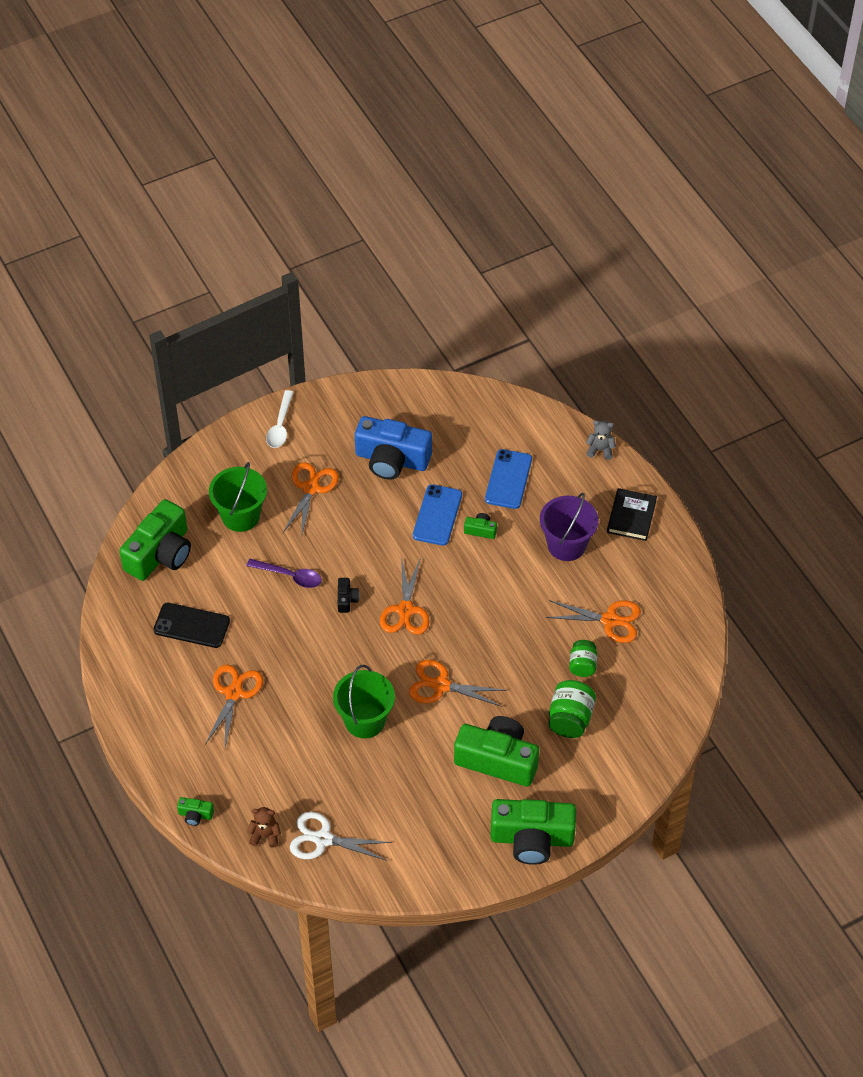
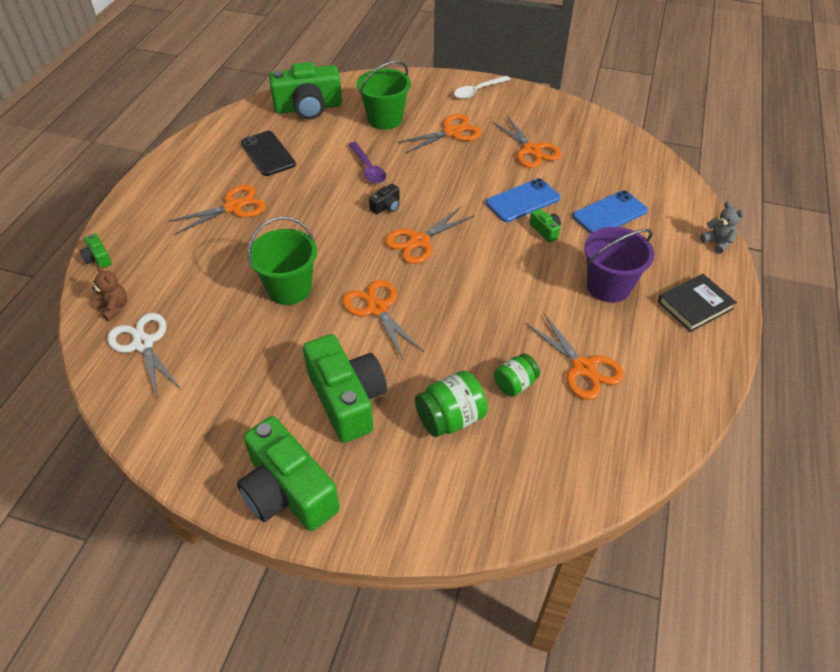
camera: 45 degrees right, 5 degrees down
blue camera [355,416,432,480] -> orange scissors [493,116,561,168]

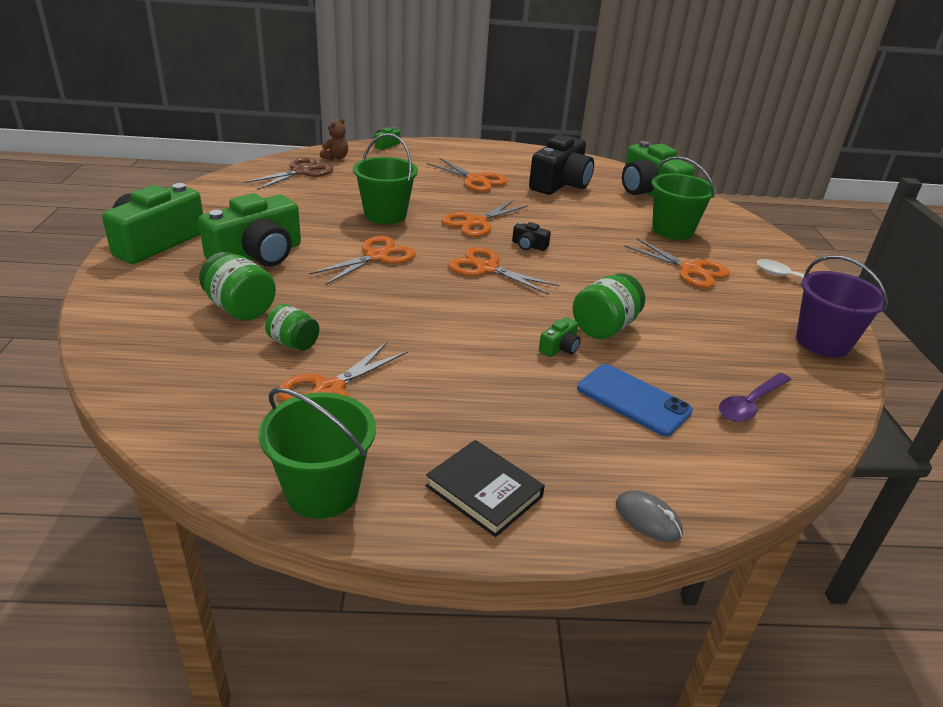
camera: 70 degrees right, 15 degrees down
white scissors [107,313,182,398] -> brown scissors [244,157,333,190]
black phone [241,131,296,176] -> black camera [529,135,594,195]
purple spoon [348,142,386,184] -> purple spoon moved to [719,373,791,422]
blue phone [486,178,560,222] -> green jar [573,273,645,339]
orange scissors [493,116,561,168] -> orange scissors moved to [442,200,528,237]
purple bucket [584,227,654,303] -> purple bucket moved to [796,255,888,358]
grey teddy bear [700,201,744,254] -> grey mouse [616,490,683,542]
none -> green bucket [258,387,376,519]

